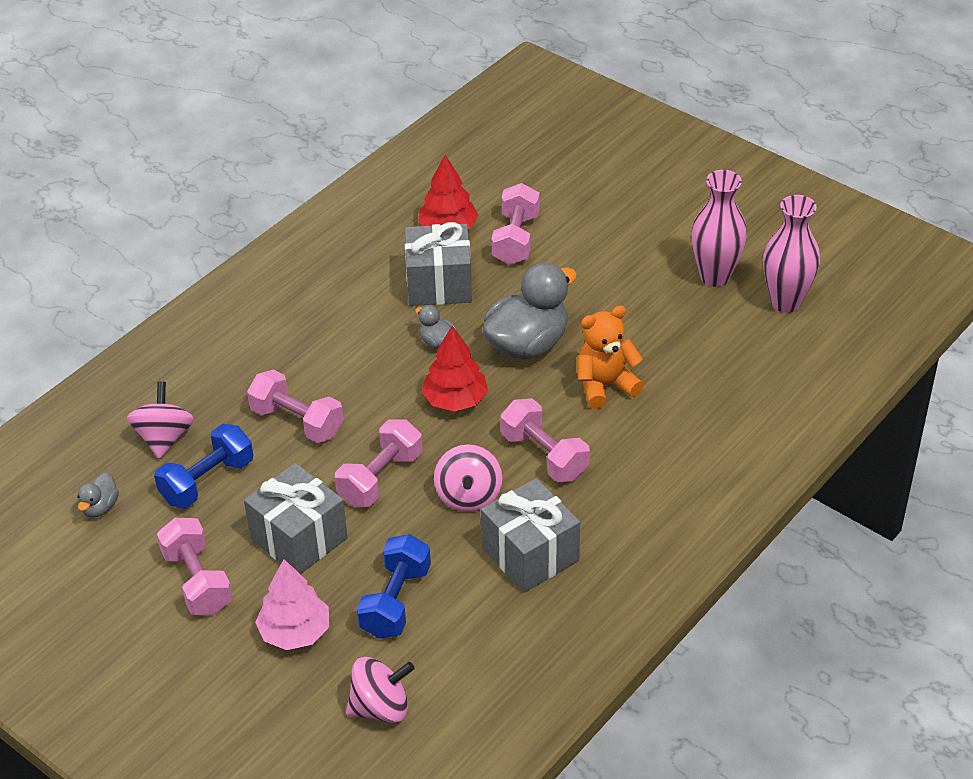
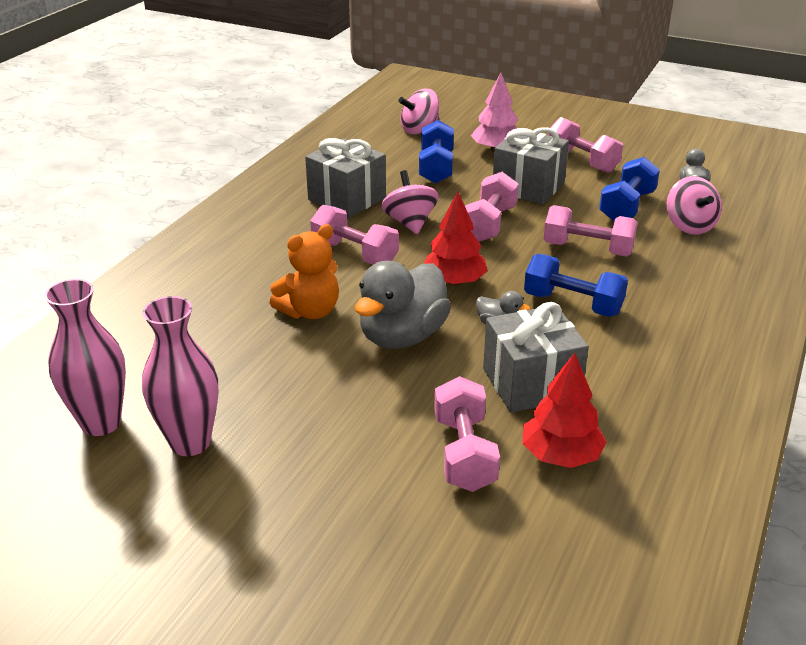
camera: 165 degrees right, 10 degrees down
none -> blue dumbbell [524,254,628,317]

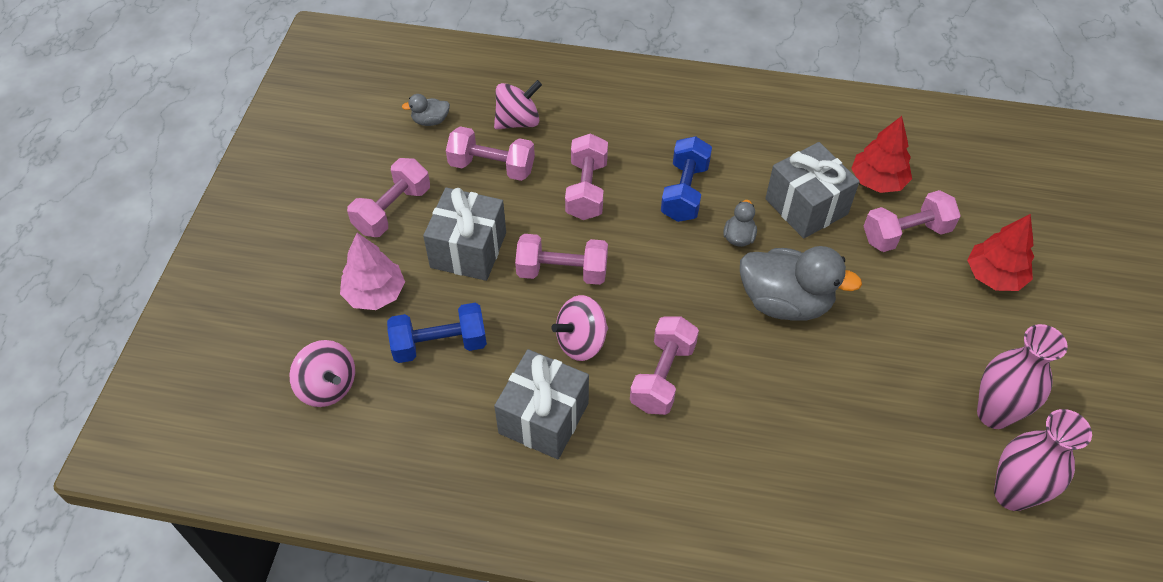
camera: 105 degrees left, 20 degrees up
orange teddy bear [270,224,339,319] -> none
red tree [424,191,488,286] -> red tree moved to [967,214,1034,291]
blue dumbbell [599,157,660,221] -> pink dumbbell [446,126,535,181]

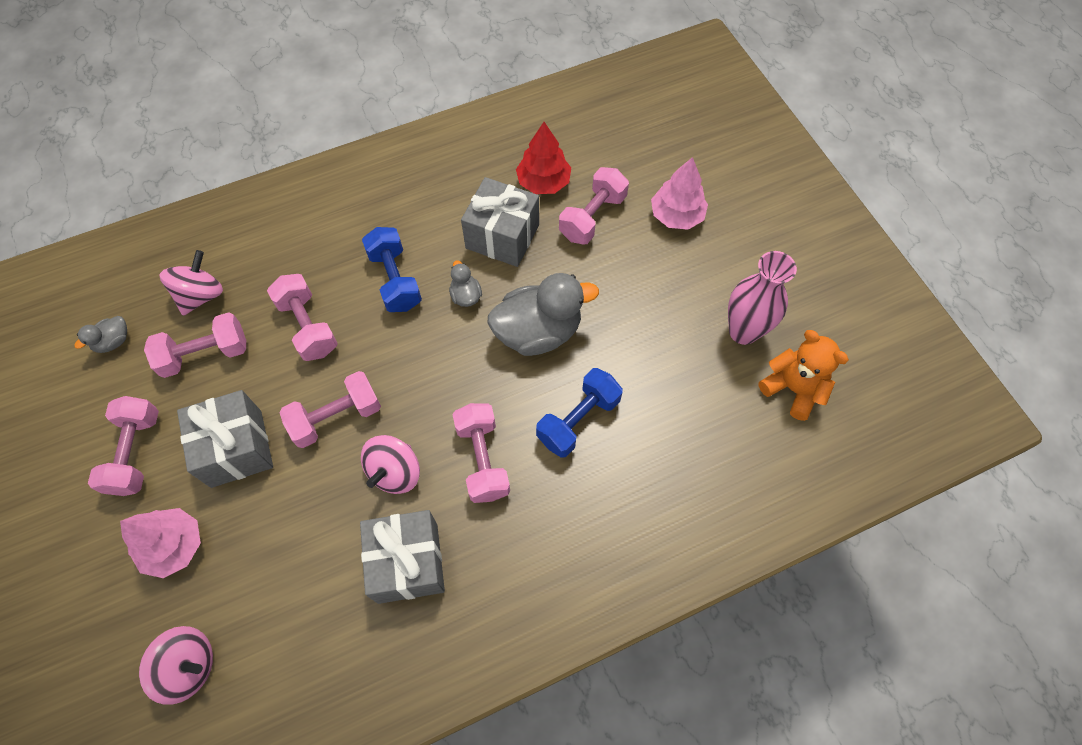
camera: 35 degrees left, 10 degrees up
blue dumbbell [387,303,487,363] -> blue dumbbell moved to [536,368,623,458]
red tree [967,214,1034,291] -> pink tree [651,157,708,230]
pink vase [994,409,1092,511] -> orange teddy bear [758,330,849,421]

